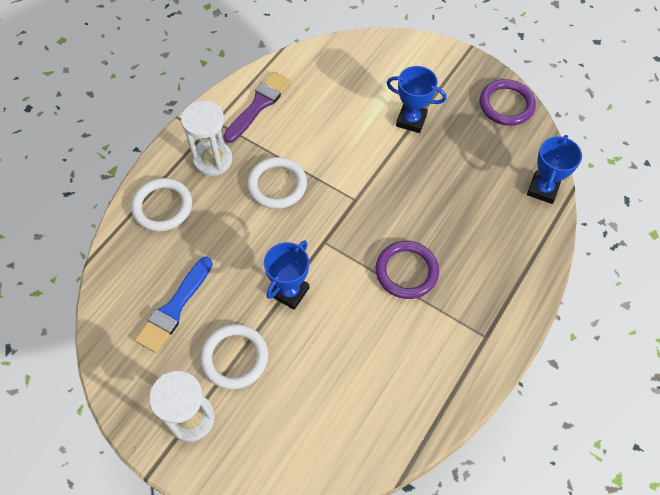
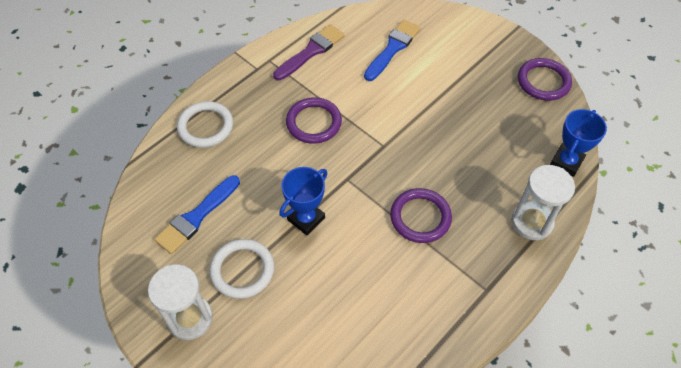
camera: 10 degrees right, 5 degrees down
white hourglass [181,100,233,176] -> white hourglass moved to [512,165,575,240]
white ring [247,157,307,209] -> purple ring [286,97,342,144]
blue trophy [387,66,447,133] -> none
none -> blue brush [364,20,420,81]

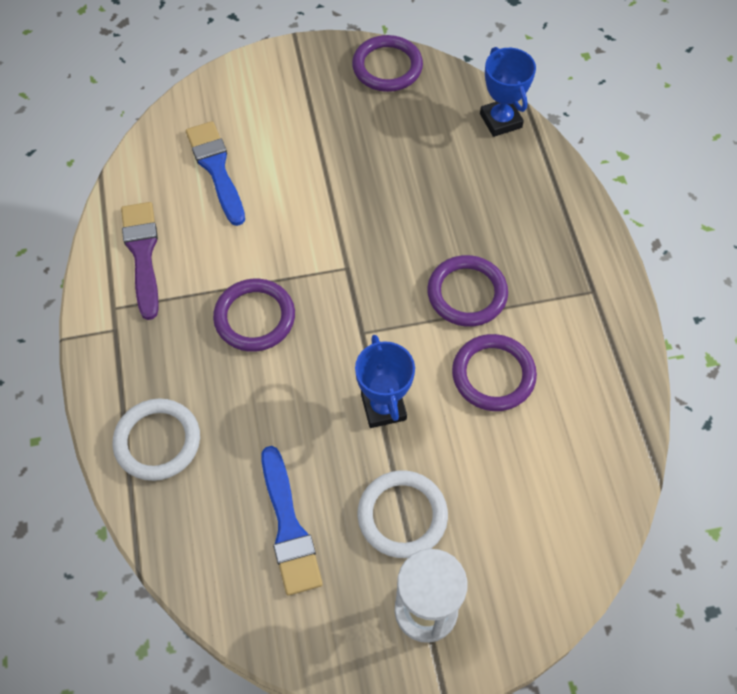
camera: 55 degrees left, 5 degrees up
white hourglass [512,165,575,240] -> none
none -> purple ring [452,334,537,411]

